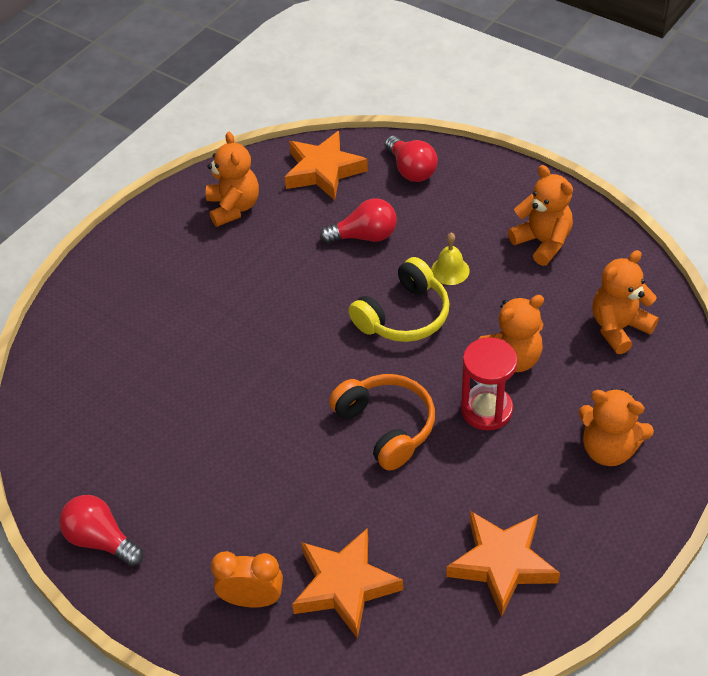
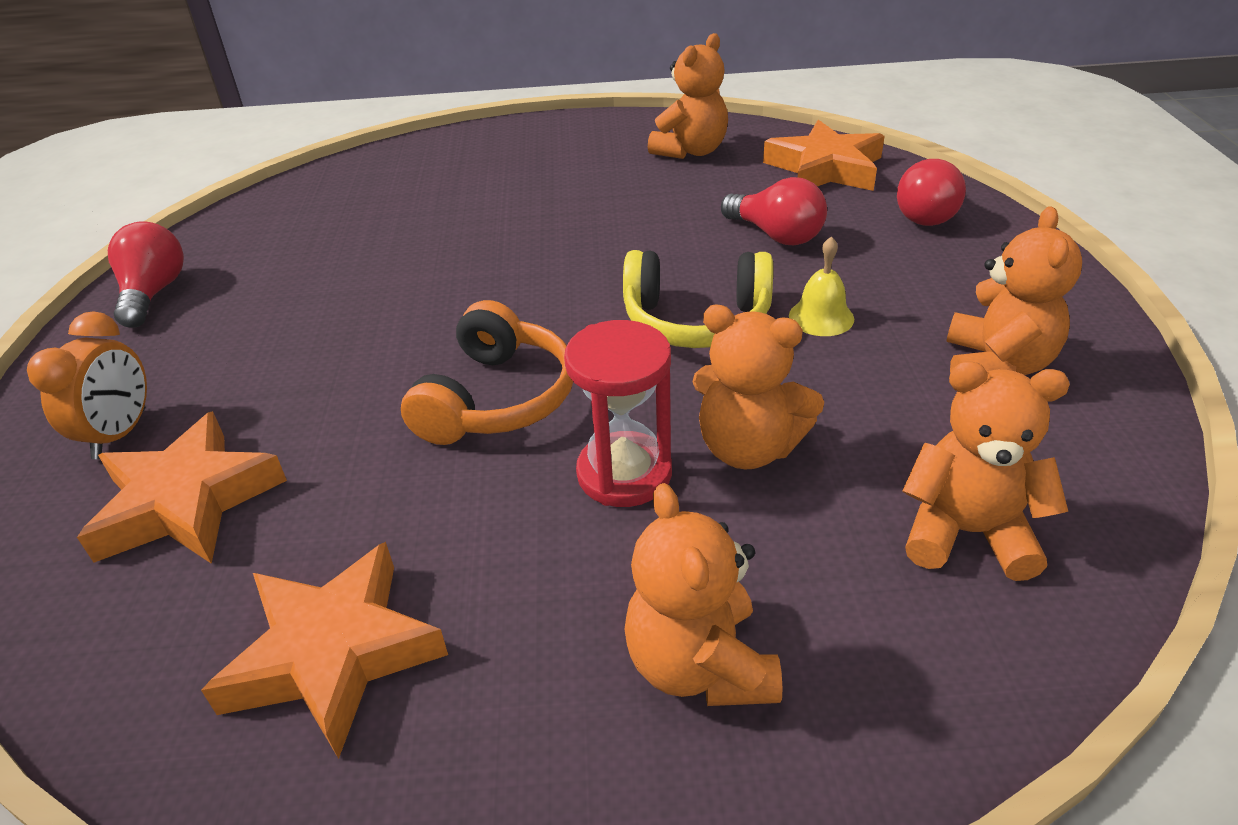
camera: 50 degrees right, 10 degrees down
orange clock [211,551,283,607] -> orange clock turned 45 degrees clockwise [27,311,147,459]

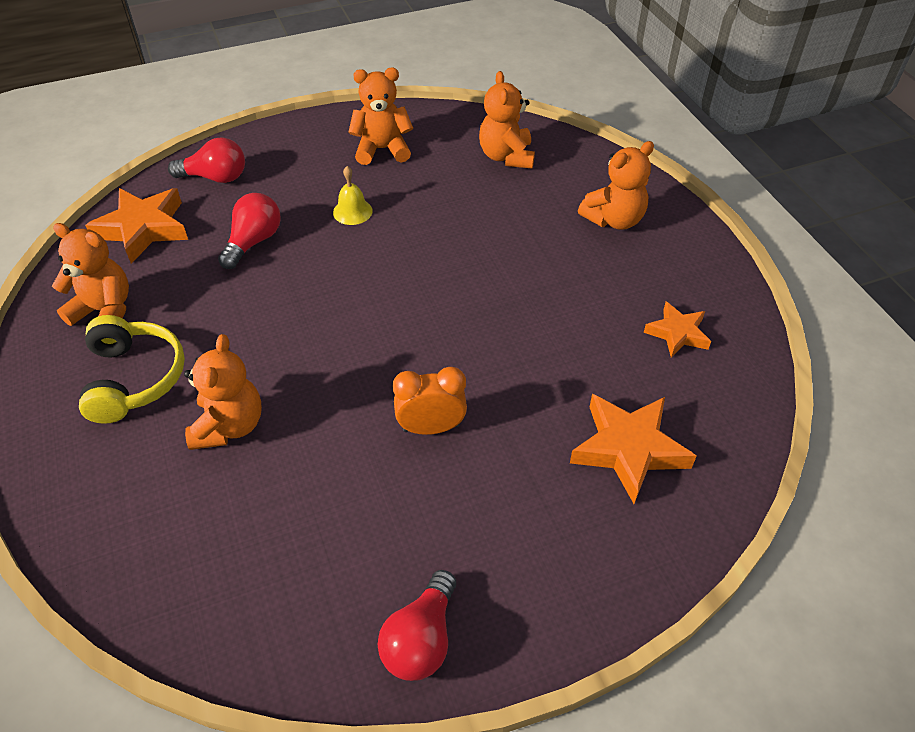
camera: 110 degrees left, 10 degrees up
orange clock [27,311,147,459] -> orange clock moved to [393,367,467,435]
red light bulb [108,221,184,328] -> red light bulb turned 45 degrees counterclockwise [378,570,456,681]
orange star [201,542,448,759] -> orange star [644,302,711,358], size x0.60
orange headphones [401,300,573,445] -> none
red hourglass [564,320,672,507] -> none
yellow headphones [623,250,773,348] -> yellow headphones moved to [79,315,185,424]
orange teddy bear [692,304,824,469] -> orange teddy bear moved to [184,334,262,450]

